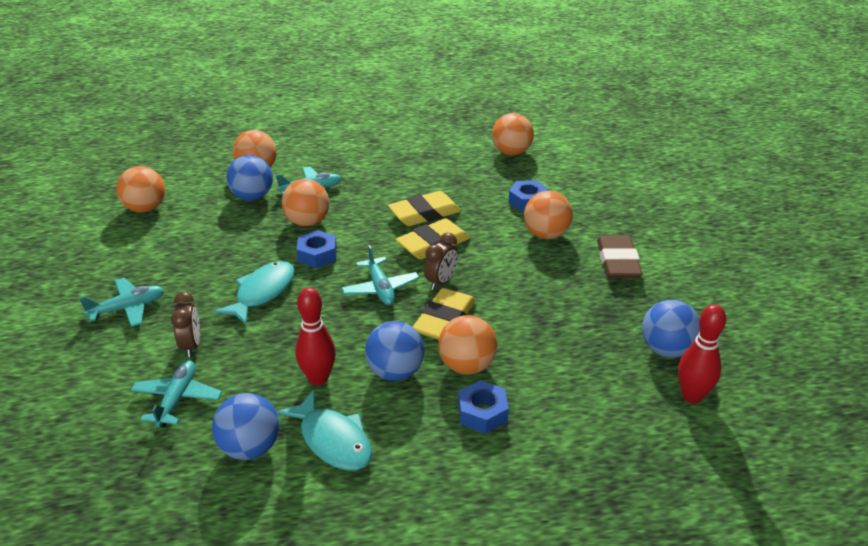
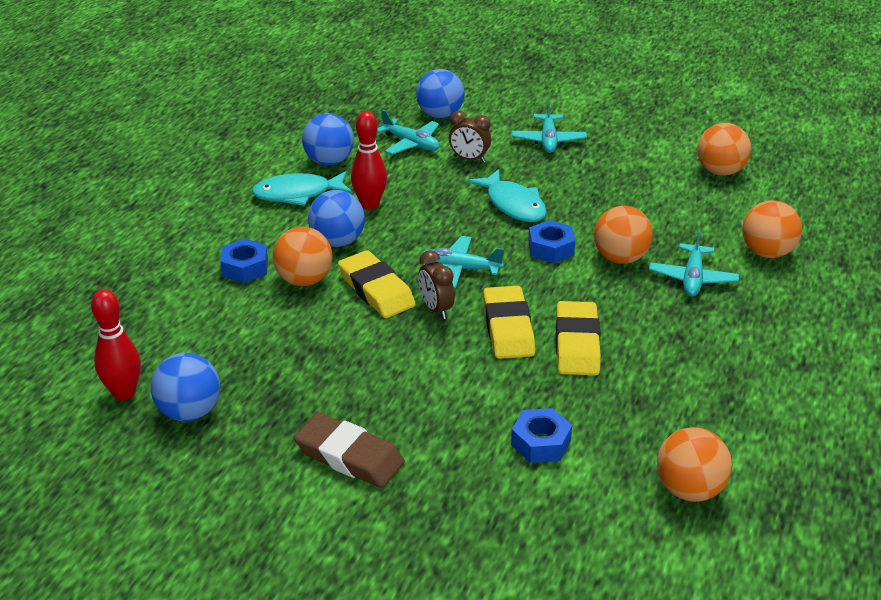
camera: 120 degrees right, 0 degrees up
blue ball [226,155,273,201] -> blue ball moved to [416,69,465,118]
orange ball [524,191,573,239] -> none

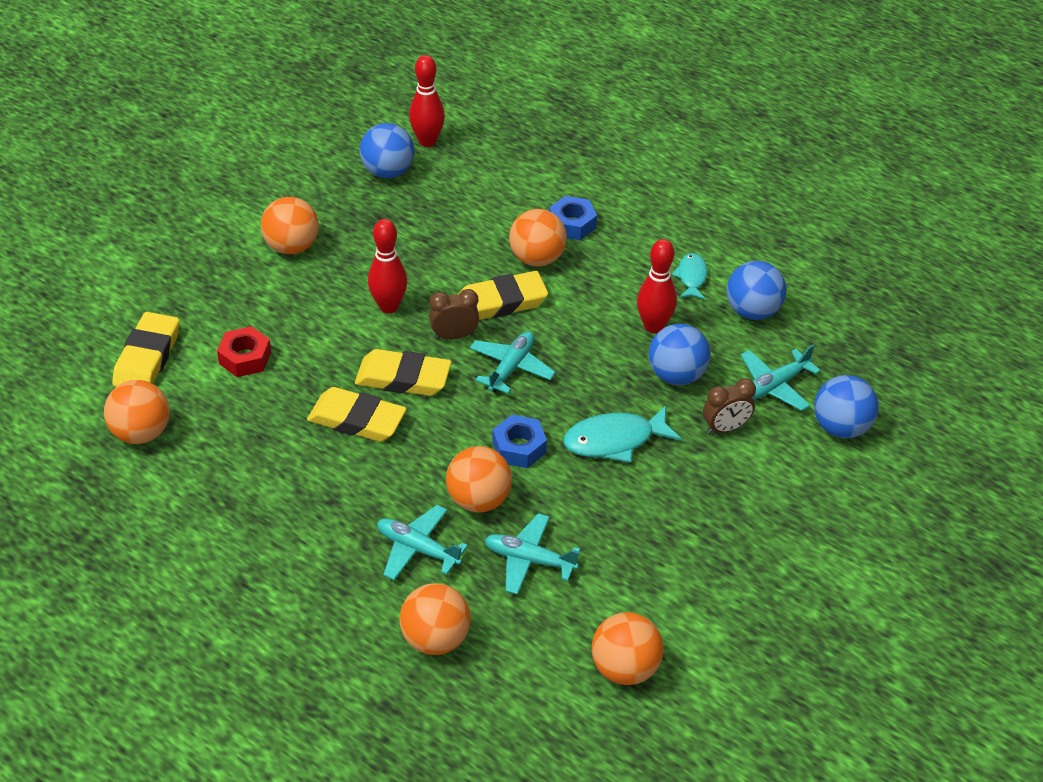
camera: 105 degrees right, 10 degrees up
turquoise fish [252,171,352,206] -> turquoise fish [672,253,707,300], size x0.61
brown eraser [294,413,405,488] -> orange ball [261,197,319,254]
blue ball [308,190,365,247] -> blue ball moved to [649,324,710,385]
brown clock [449,111,491,162] -> brown clock turned 150 degrees counterclockwise [703,378,756,434]
blue nut [511,408,572,463] -> red nut [217,326,271,377]
turquoise plane [512,100,587,153] -> turquoise plane moved to [485,513,580,595]
none -> yellow eraser [112,312,180,387]
none -> red bowling pin [368,219,407,313]

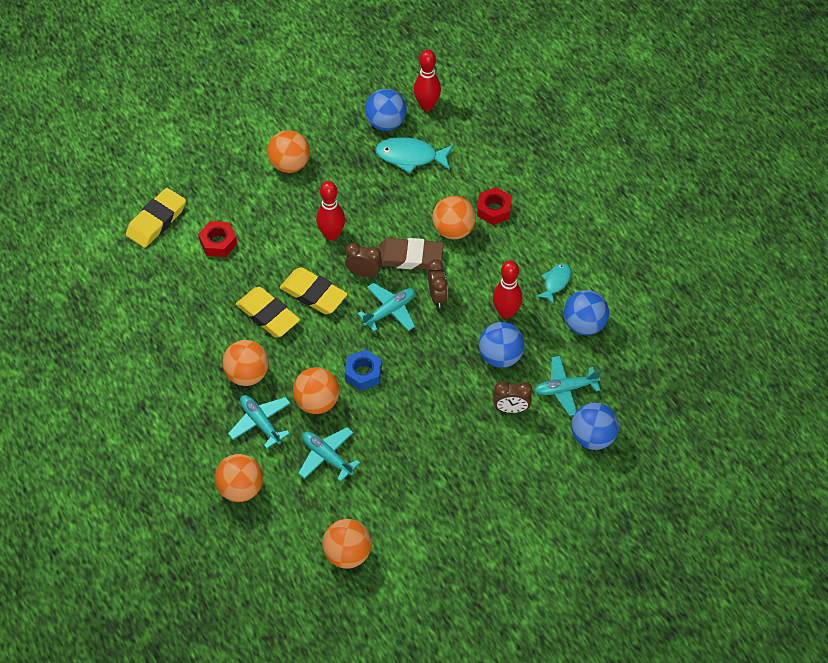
camera: 25 degrees right, 10 degrees up
orange ball [104,380,170,444] -> orange ball moved to [222,340,269,386]
yellow eraser [459,271,548,320] -> brown eraser [378,238,444,270]
blue nut [549,196,597,240] -> red nut [477,187,512,225]
turquoise fish [563,405,682,463] -> turquoise fish moved to [375,137,454,174]
none -> brown clock [428,259,448,308]

